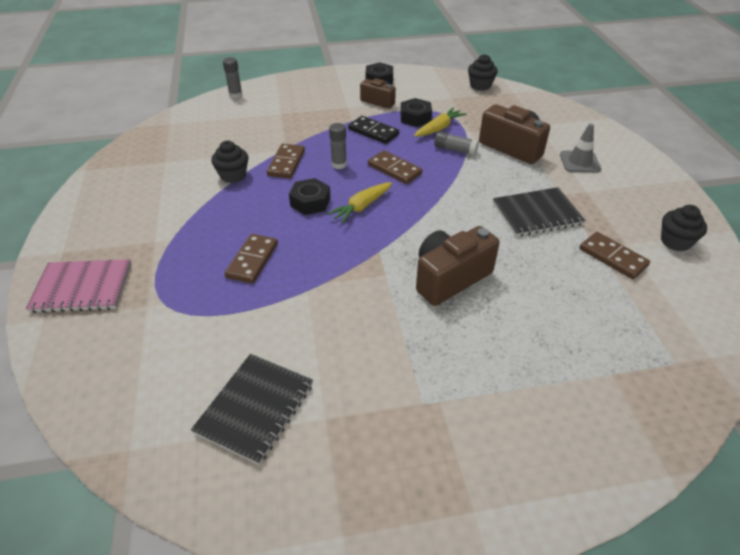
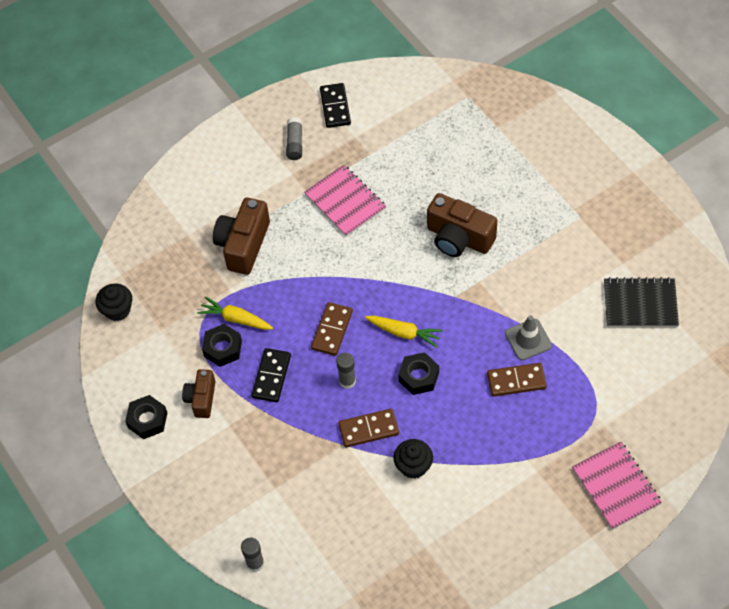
camera: 110 degrees left, 15 degrees up
grey glue stick [434,131,479,156] -> grey glue stick moved to [286,117,302,160]
black notebook [493,187,586,237] -> pink notebook [304,165,386,237]
grey traffic cone [560,124,601,173] -> grey traffic cone moved to [505,315,552,360]
brown domino [579,232,650,279] -> none
black cupcake [661,205,707,251] -> black domino [320,83,351,128]

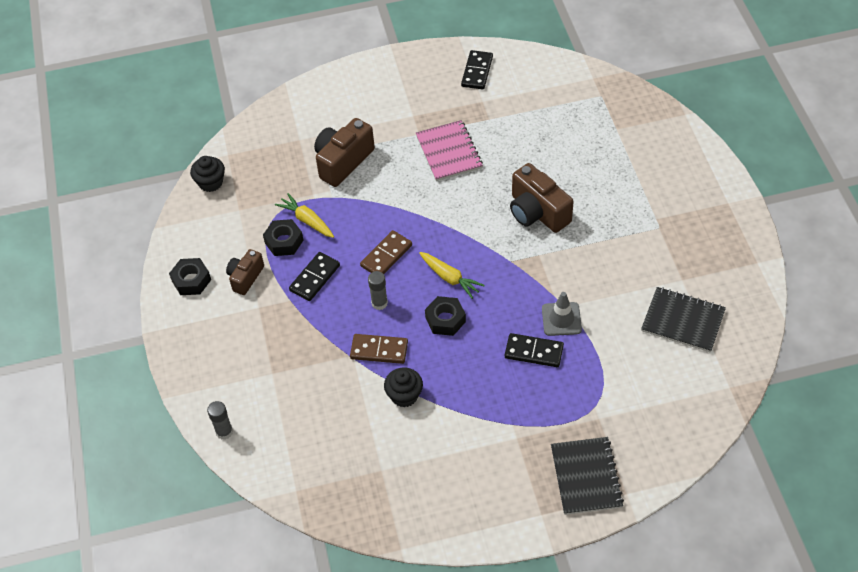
camera: 20 degrees right, 5 degrees down
grey glue stick [286,117,302,160] -> none
brown domino [487,363,547,397] -> black domino [505,333,564,367]
pink notebook [572,442,662,530] -> black notebook [551,437,624,515]

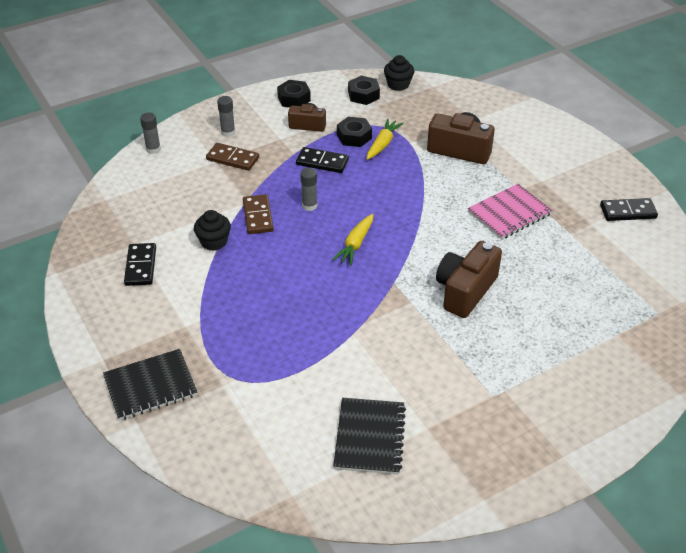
camera: 70 degrees right, 10 degrees down
brown domino [360,230,412,274] -> brown domino moved to [206,143,259,171]
black nut [425,296,466,336] -> black nut moved to [348,76,380,105]
black domino [505,333,564,367] -> black domino moved to [124,243,156,286]
grey traffic cone [542,292,582,336] -> none
none -> grey glue stick [217,96,235,137]

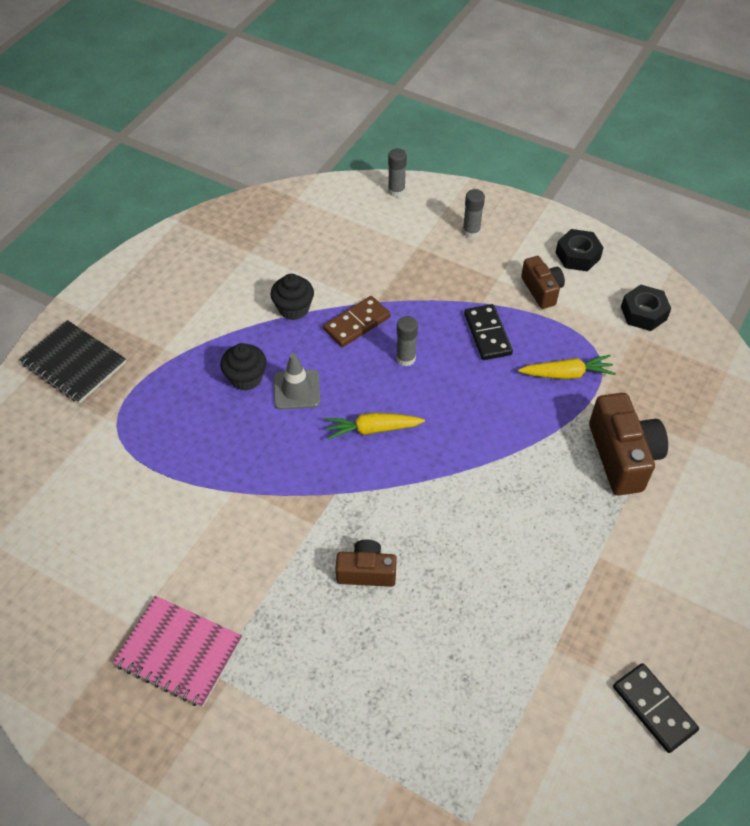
camera: 60 degrees right, 10 degrees up
black domino [124,243,156,286] -> none
brown domino [206,143,259,171] -> none
black notebook [333,398,406,475] -> none
black nut [337,117,372,147] -> none
black cupcake [384,55,414,91] -> black cupcake moved to [220,343,266,391]
brown camera [436,241,502,318] -> brown camera [335,540,397,587], size x0.60
pink notebook [468,184,553,240] -> pink notebook moved to [113,596,242,707]
none -> grey traffic cone [274,353,320,410]

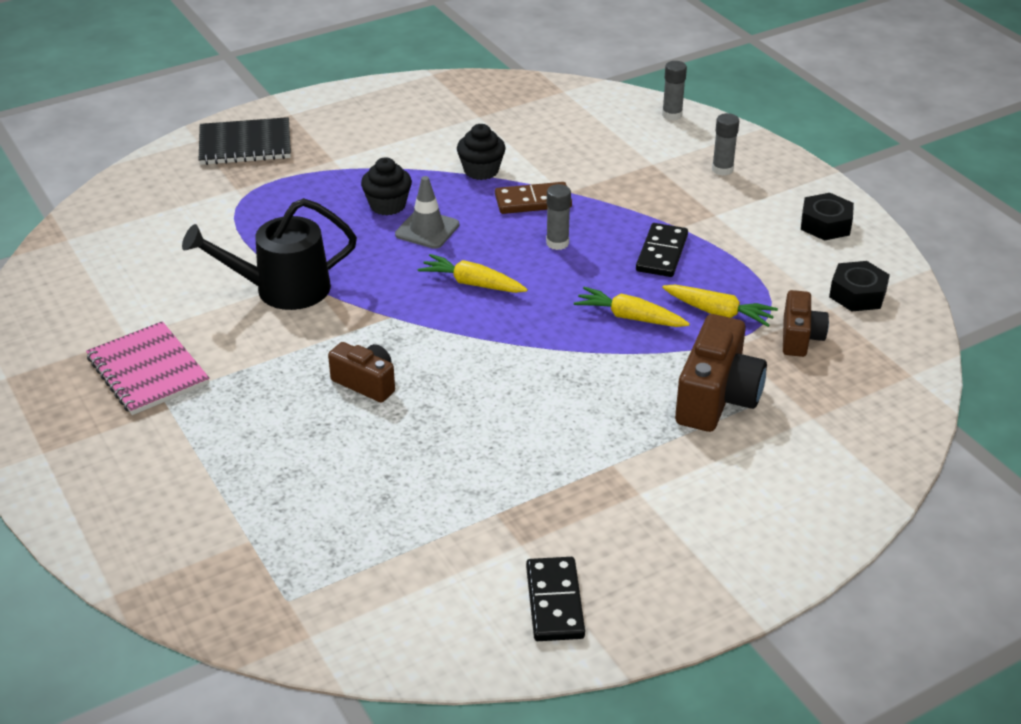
camera: 30 degrees right, 15 degrees down
black notebook [19,320,126,403] -> black notebook turned 75 degrees counterclockwise [199,117,291,165]
brown camera [521,256,565,309] -> brown camera moved to [783,290,829,357]
none -> black watering can [182,198,357,310]
none -> yellow carrot [574,287,690,327]

